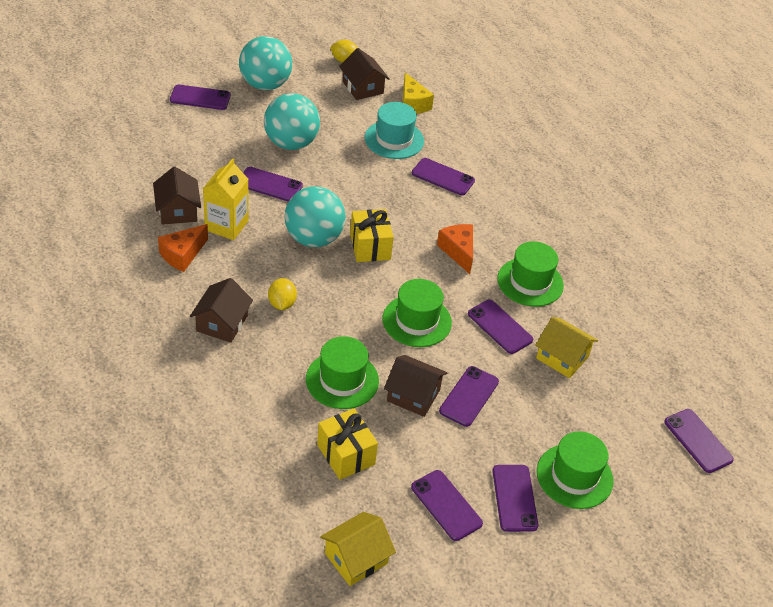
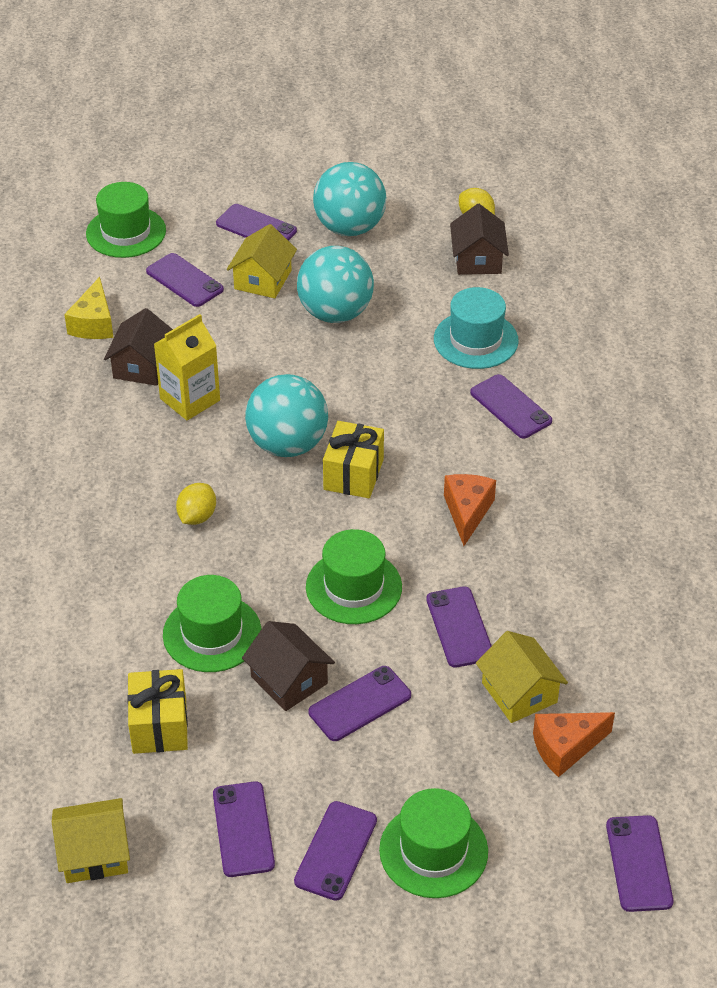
camera: 30 degrees right, 0 degrees up
orange cheese [158,224,208,272] -> orange cheese moved to [533,712,615,777]
brown house [190,278,253,343] -> none
purple phone [243,167,303,202] -> purple phone moved to [146,253,224,307]
yellow cheese [403,72,434,114] -> yellow cheese moved to [64,277,114,339]
green hat [497,241,564,307] -> green hat moved to [86,182,166,258]
none -> yellow house [227,224,297,298]

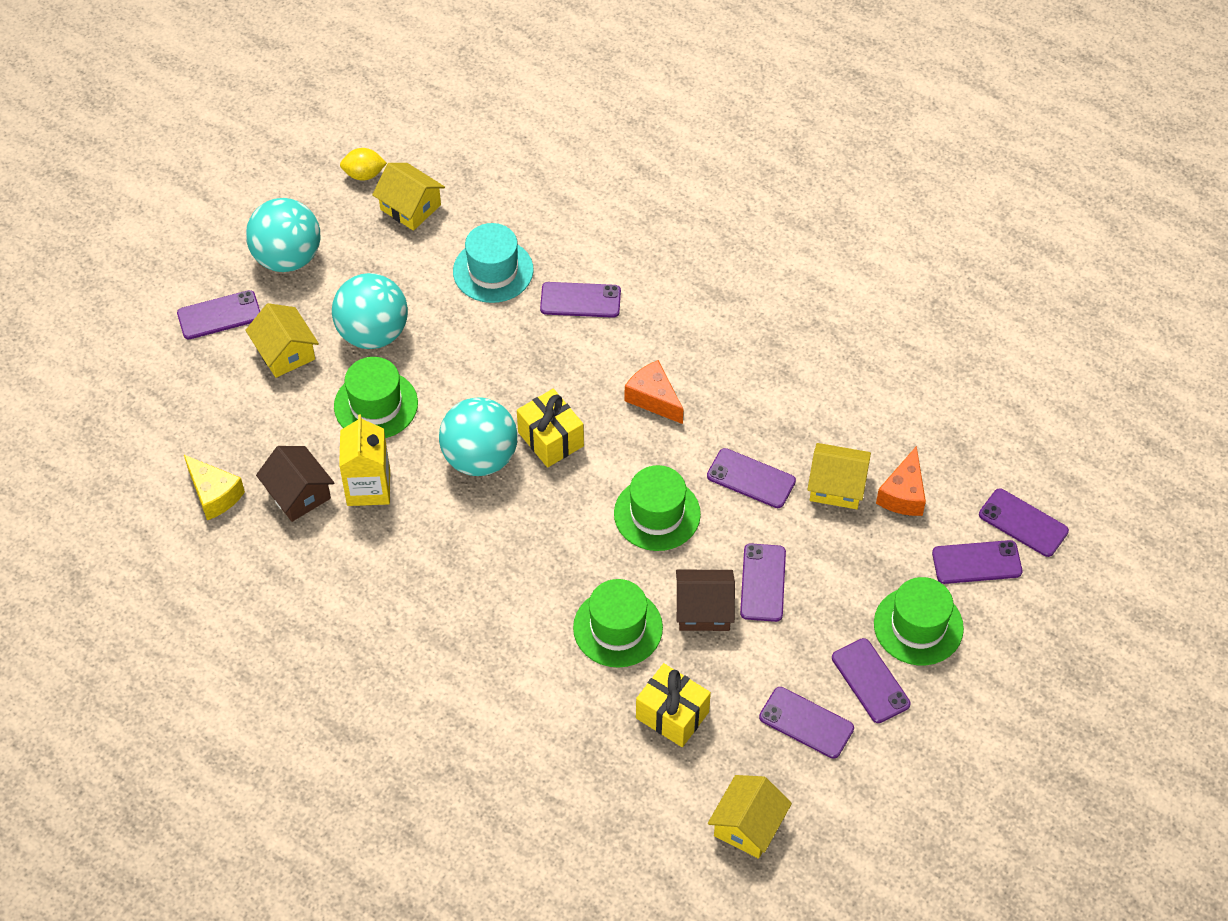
camera: 50 degrees left, 10 degrees up
green hat [86,182,166,258] -> green hat moved to [334,357,418,438]
purple phone [146,253,224,307] -> purple phone moved to [932,540,1022,584]
yellow lemon [176,483,216,525] -> none
brown house [450,204,509,275] -> yellow house [372,163,445,231]

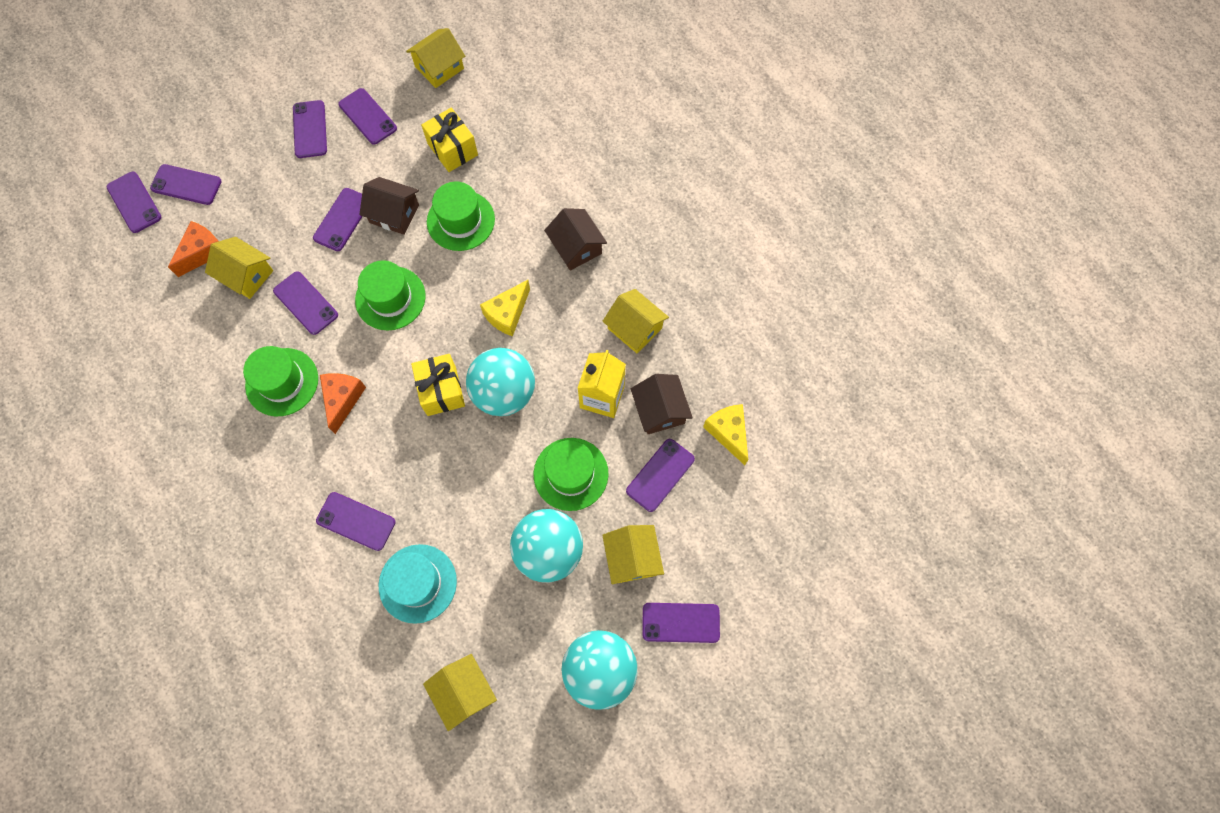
camera: 160 degrees left, 15 degrees up
yellow lemon [340,148,387,181] -> none
orange cheese [625,360,683,424] -> orange cheese turned 150 degrees counterclockwise [320,373,366,434]
green hat [874,577,964,665] -> green hat moved to [243,346,318,416]
none -> yellow cheese [480,280,530,336]
none -> brown house [544,208,607,271]
none -> yellow house [603,289,669,353]
none -> purple phone [626,439,695,512]

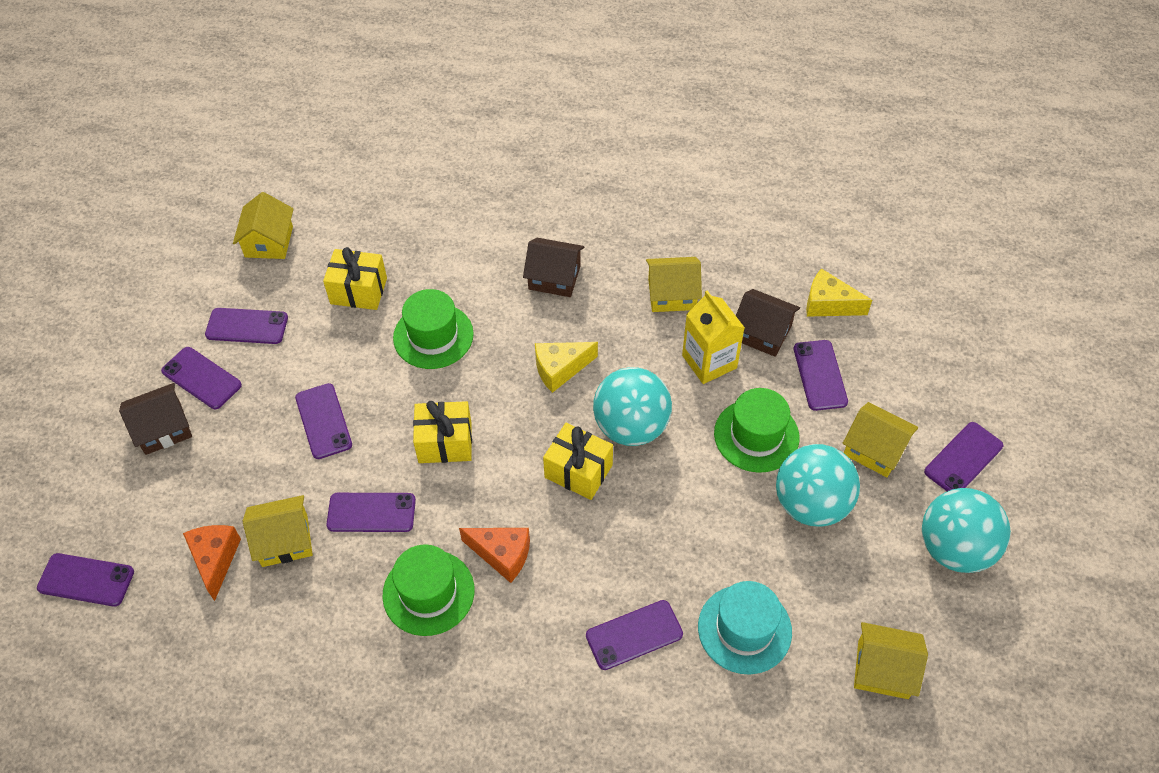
camera: 45 degrees left, 15 degrees down
purple phone [150,164,222,205] -> none
orange cheese [320,373,366,434] -> orange cheese turned 150 degrees clockwise [459,528,530,583]
green hat [355,260,426,330] -> yellow gift [413,401,472,463]
brown house [359,177,419,235] -> brown house moved to [119,383,192,455]
yellow cheese [480,280,530,336] -> yellow cheese turned 75 degrees clockwise [535,342,598,393]

